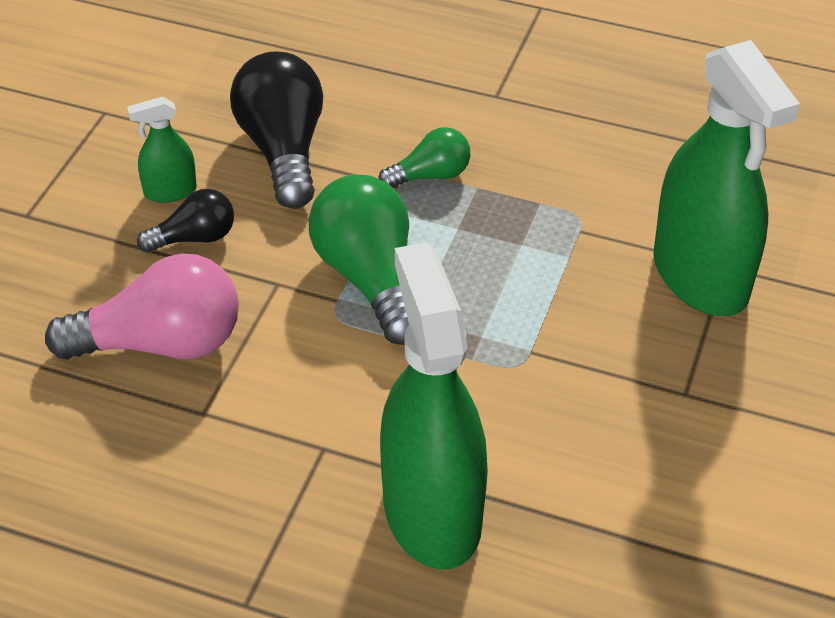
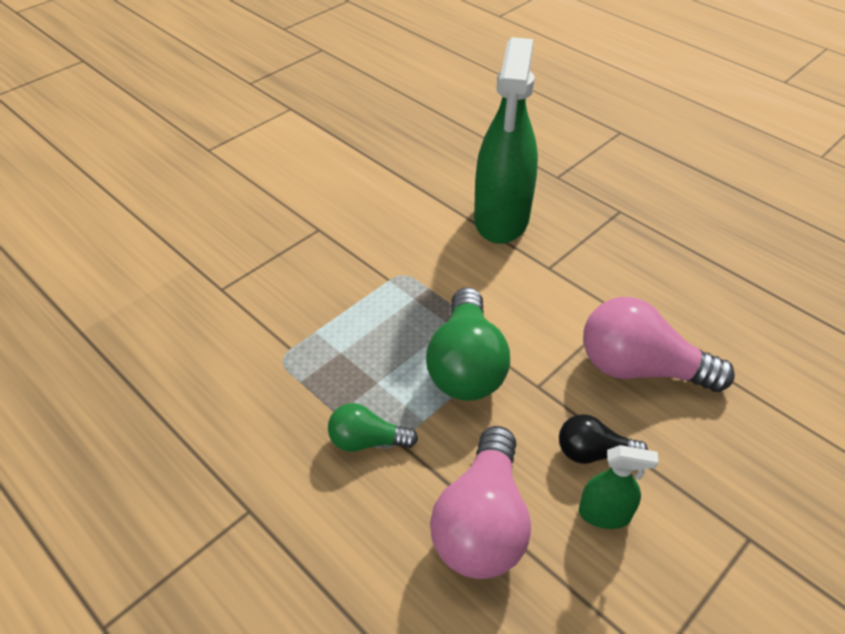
camera: 155 degrees left, 0 degrees up
black light bulb [230,51,323,209] -> pink light bulb [430,426,531,579]
green spray bottle [653,40,800,316] -> none

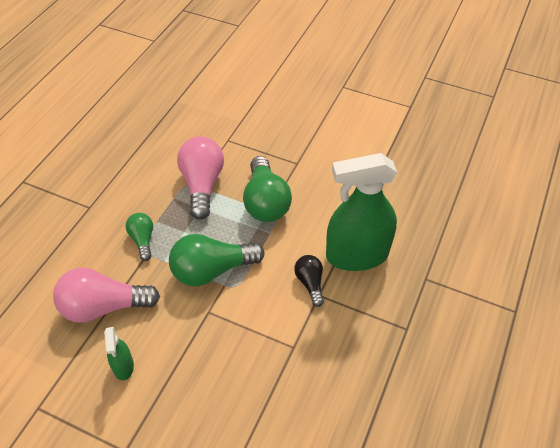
camera: 70 degrees right, 5 degrees up
black light bulb [559,414,648,464] -> black light bulb moved to [294,255,324,307]
pink light bulb [583,297,735,392] -> pink light bulb moved to [177,136,224,220]
none -> green light bulb [243,156,292,222]

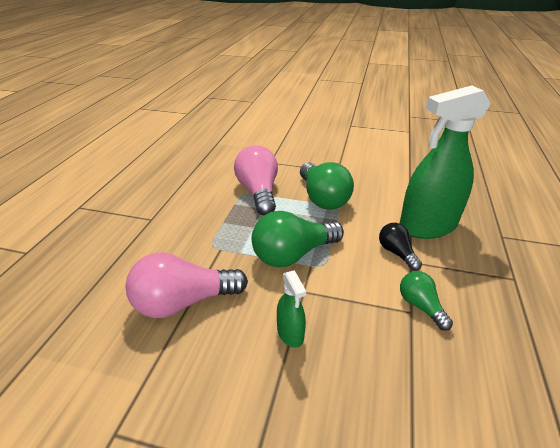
camera: 10 degrees left, 15 degrees down
green spray bottle [104,327,134,380] -> green spray bottle moved to [277,270,306,348]
green light bulb [126,213,153,261] -> green light bulb moved to [400,271,453,331]

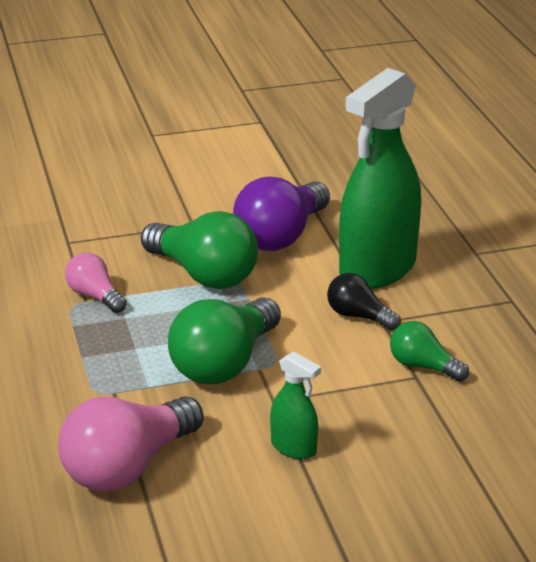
camera: 30 degrees left, 5 degrees down
pink light bulb [234,145,278,215] -> pink light bulb [65,253,127,313], size x0.55
none -> purple light bulb [233,177,330,251]

